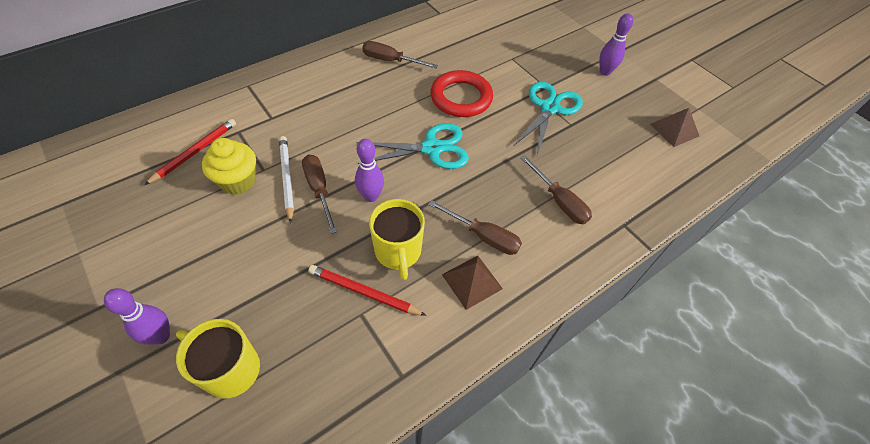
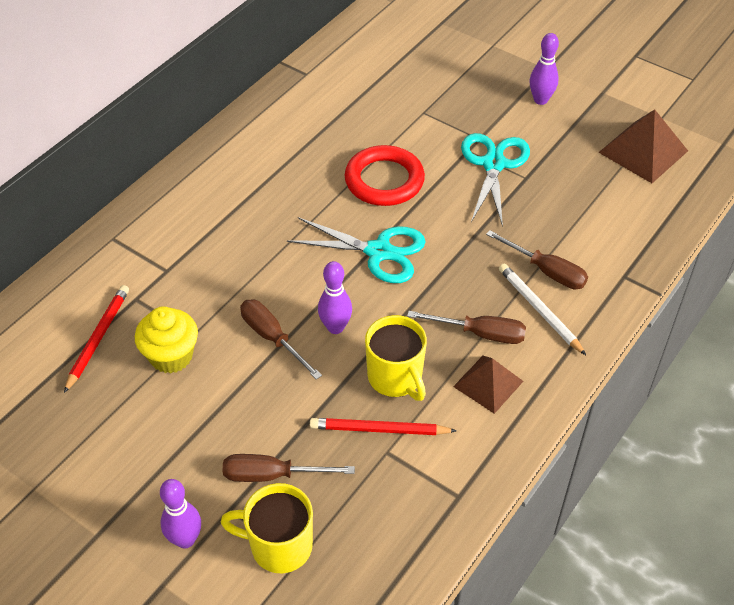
camera: 15 degrees left, 5 degrees down
white pencil [279,136,294,223] -> white pencil moved to [499,264,586,355]
turquoise scissors [356,123,469,169] -> turquoise scissors turned 45 degrees clockwise [287,217,426,283]
brown screwdriver [362,41,438,68] -> brown screwdriver moved to [223,454,355,482]
brown pyramid [650,108,699,147] -> brown pyramid [598,109,688,183], size x1.52

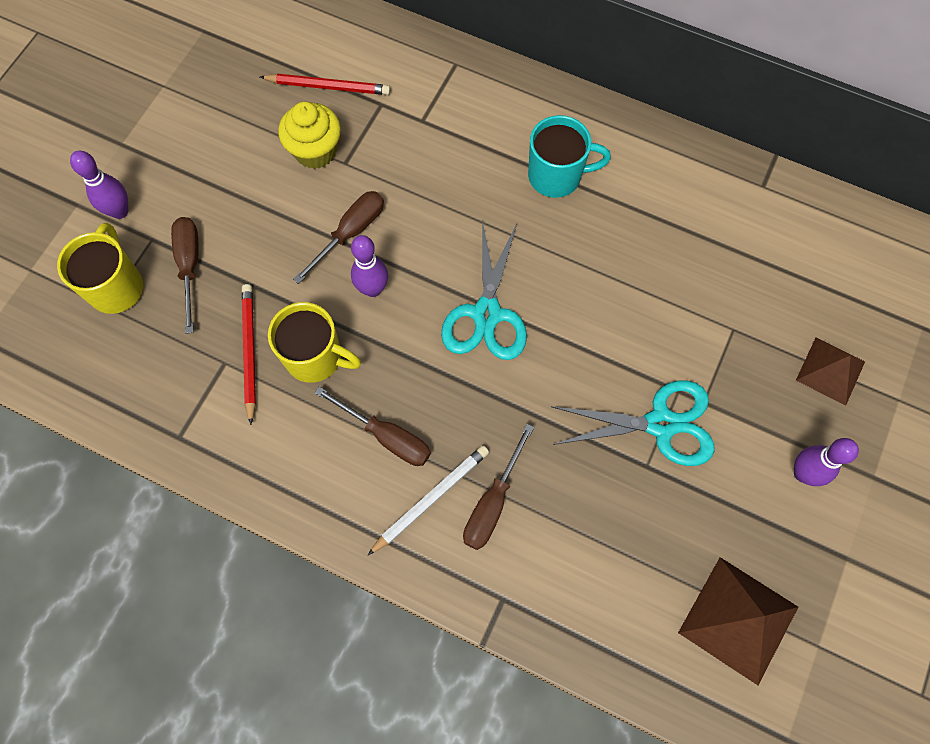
camera: 80 degrees right, 20 degrees up
red ring [345,145,425,206] -> none
yellow mug [365,315,427,401] -> yellow mug turned 120 degrees counterclockwise [268,302,361,383]
brown screwdriver [407,311,526,344] -> brown screwdriver turned 60 degrees counterclockwise [314,387,431,466]
brown pyramid [453,356,524,414] -> brown pyramid moved to [796,338,865,405]
none -> turquoise mug [528,115,611,198]

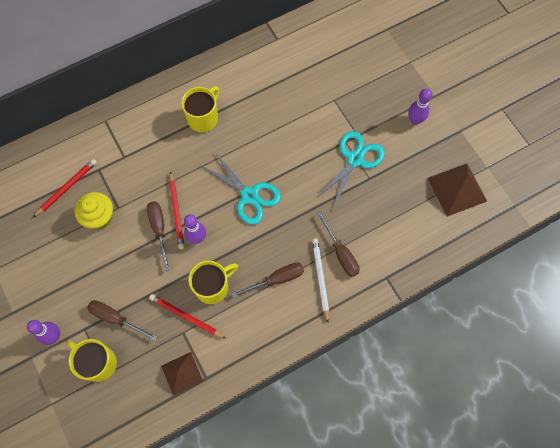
camera: 55 degrees left, 0 degrees up
turquoise mug [528,115,611,198] -> yellow mug [181,86,220,132]
brown pyramid [796,338,865,405] -> brown pyramid moved to [161,352,203,396]
none -> red pencil [169,171,185,249]

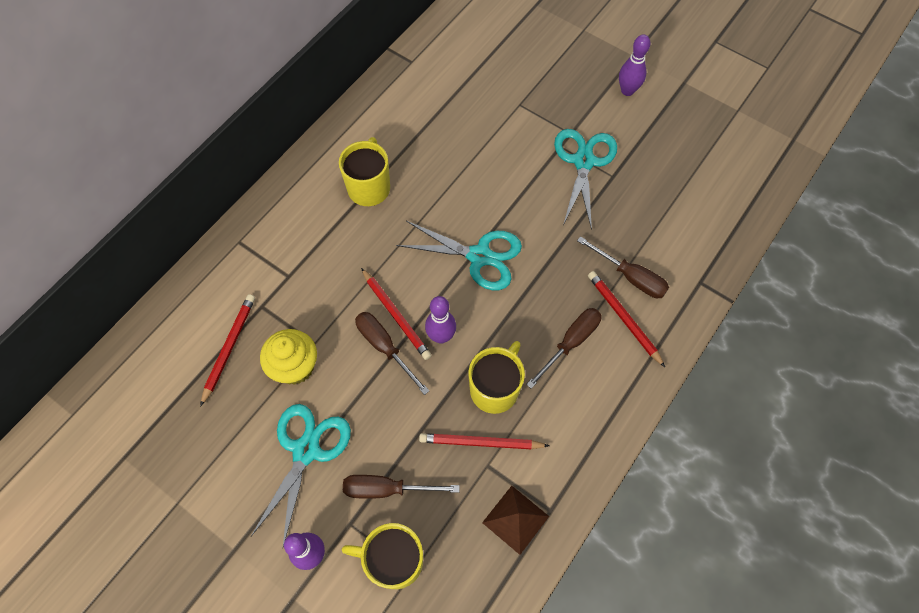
camera: 25 degrees left, 5 degrees down
white pencil [312,238,329,323] -> red pencil [588,271,665,367]
brown pyramid [428,163,487,217] -> none
none -> turquoise scissors [251,404,351,547]

